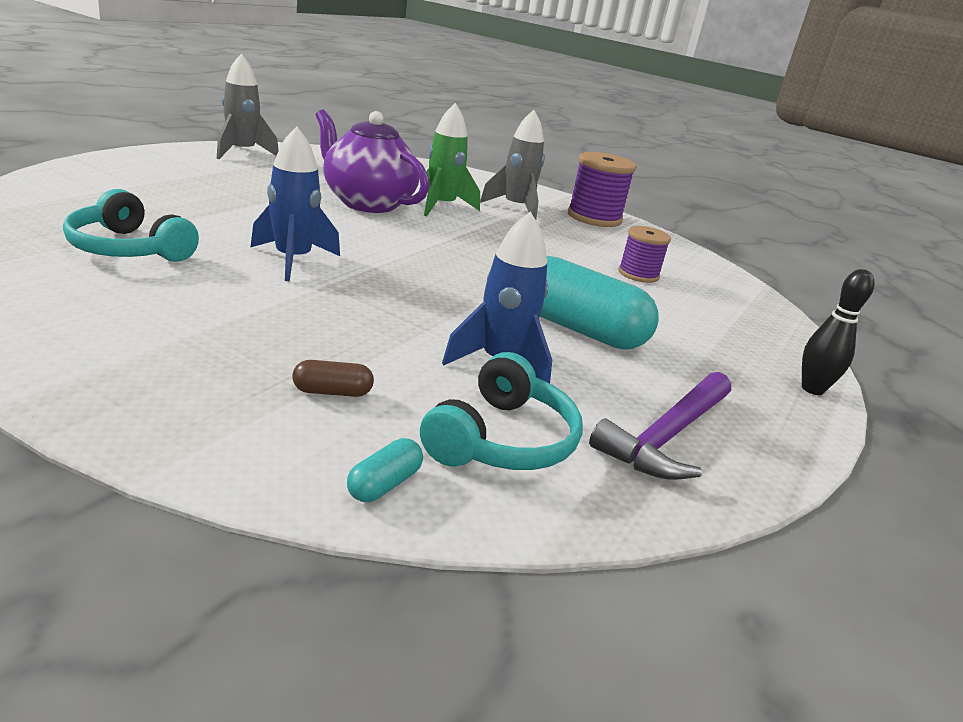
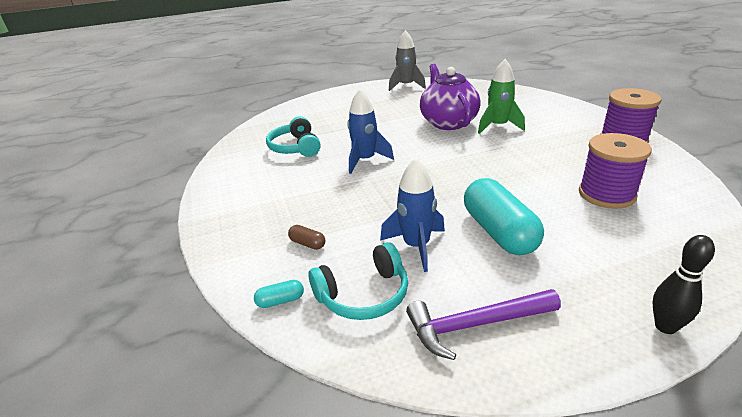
camera: 45 degrees right, 5 degrees up
grey rocket [480,110,545,220] -> none
purple spool [618,226,671,283] -> purple spool [579,133,652,209], size x1.61

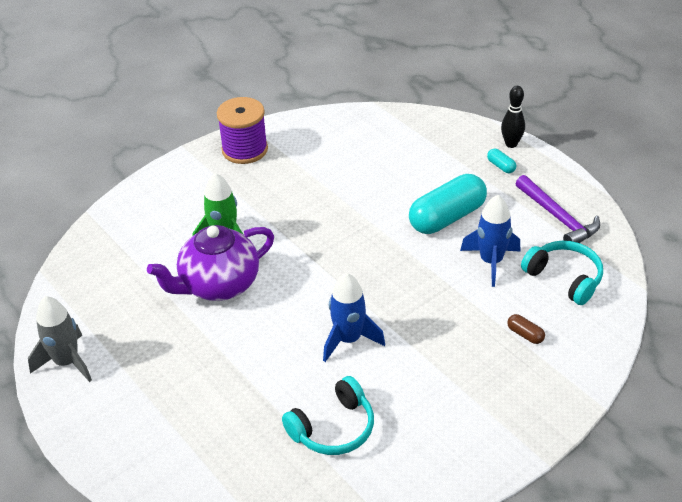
camera: 110 degrees left, 10 degrees up
turquoise capsule [254,280,304,308] -> turquoise capsule moved to [487,149,516,173]
brown capsule [288,225,325,250] -> brown capsule turned 60 degrees counterclockwise [507,314,545,344]
purple spool [579,133,652,209] -> none

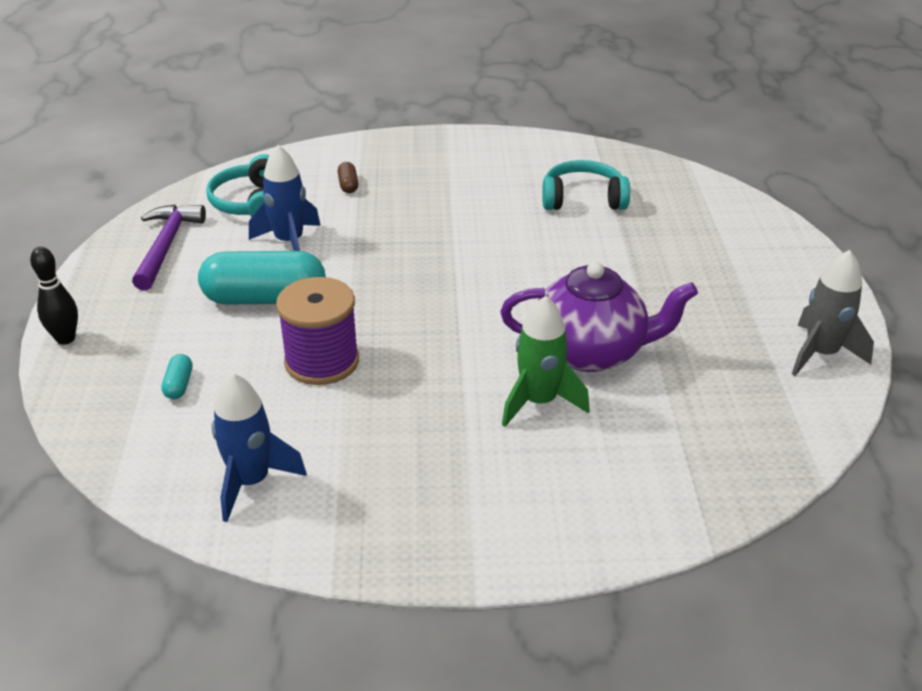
camera: 145 degrees left, 5 degrees down
purple spool [217,97,268,164] -> purple spool moved to [276,277,359,385]
blue rocket [323,273,385,362] -> blue rocket moved to [212,373,307,522]
turquoise capsule [487,149,516,173] -> turquoise capsule moved to [162,354,192,399]

